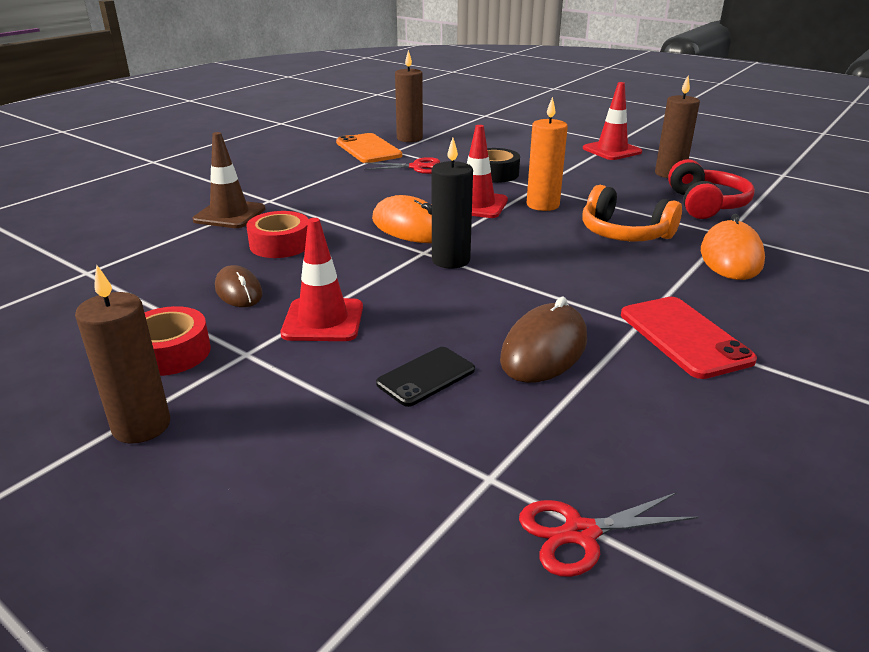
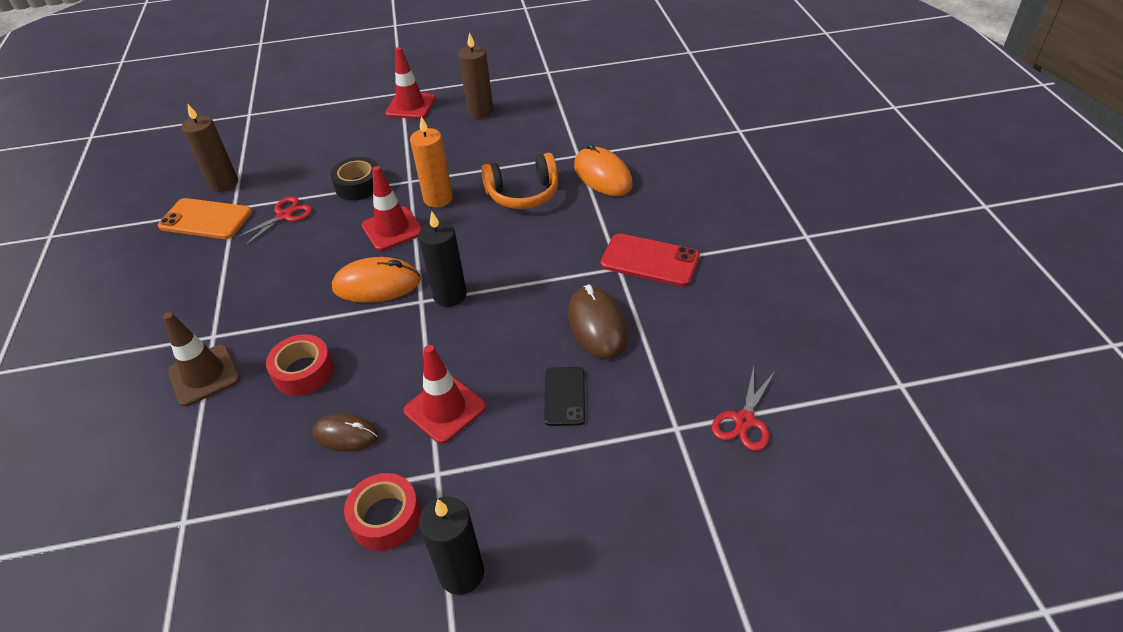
camera: 45 degrees left, 15 degrees up
brown candle [75,264,170,443] -> black candle [419,497,484,595]
red headphones [668,159,755,219] -> none

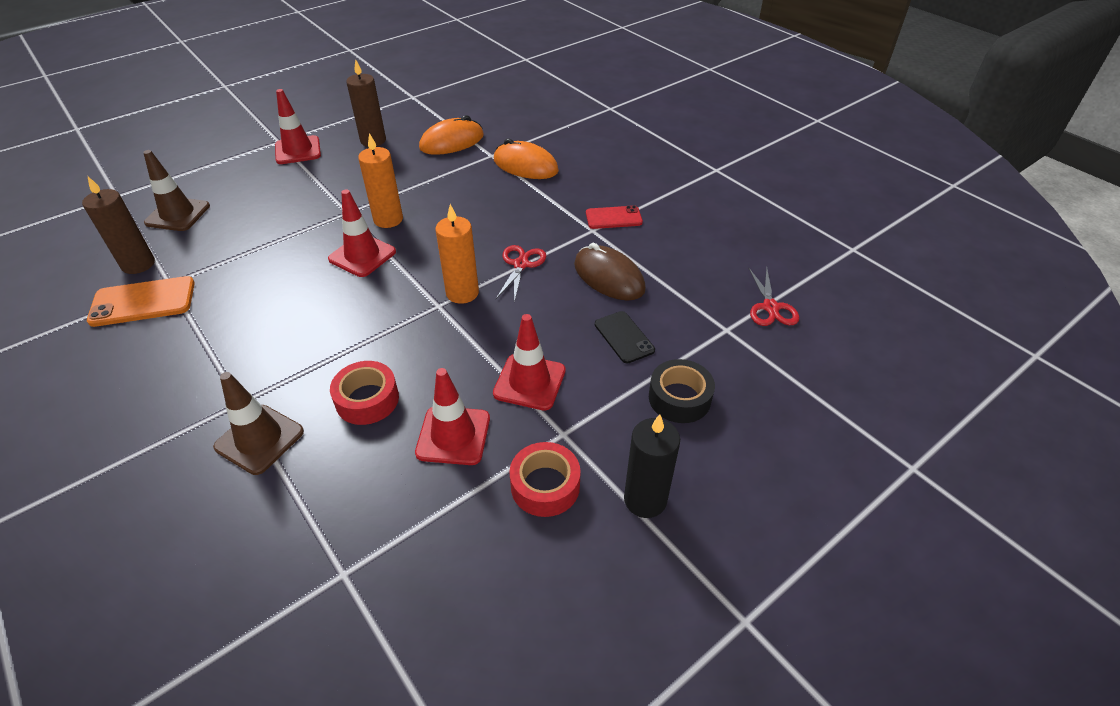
camera: 30 degrees left, 0 degrees up
red scissors [233,196,313,247] -> red scissors moved to [496,245,546,302]
brown mouse [312,414,379,451] -> red traffic cone [415,368,490,465]
black tape [330,157,378,200] -> black tape moved to [649,359,715,423]
orange mouse [332,257,421,303] -> orange mouse moved to [419,115,484,155]
black candle [418,211,466,307] -> orange candle [435,204,479,304]
orange headphones [481,153,558,209] -> none
red phone [601,233,700,287] -> red phone [586,205,643,229], size x0.66
none -> brown traffic cone [143,150,210,231]

